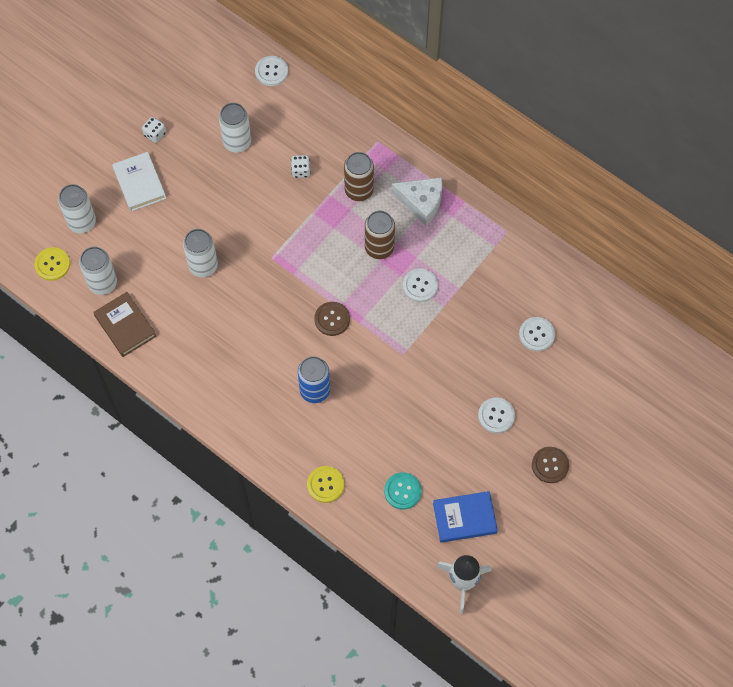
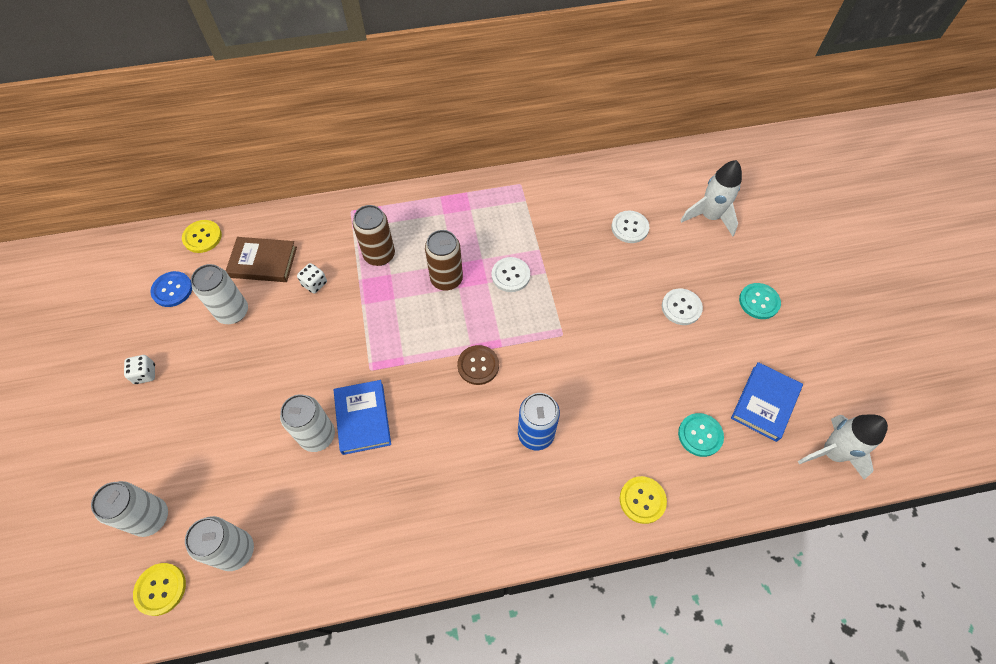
camera: 50 degrees left, 5 degrees down
brown book [93,292,157,357] -> brown book moved to [226,237,297,282]
white book [112,152,166,211] -> none
white button [255,56,288,86] -> yellow button [182,220,222,253]
white cheese [391,177,442,226] -> none
brown button [532,447,569,483] -> turquoise button [739,283,781,319]
none -> blue button [150,271,192,307]
none -> blue book [334,380,391,455]
none -> white rocket [680,160,742,236]

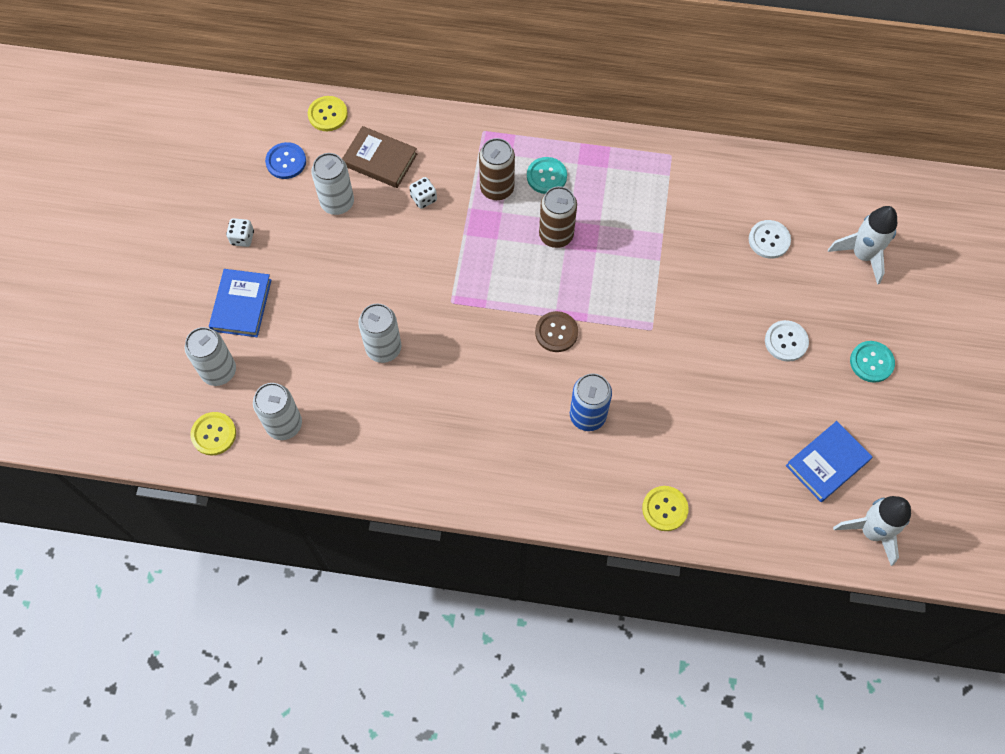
camera: 20 degrees right, 5 degrees up
blue book [334,380,391,455] -> blue book moved to [209,269,271,337]
white button [492,257,530,292] -> none
turquoise button [678,413,724,457] -> turquoise button moved to [527,157,567,194]

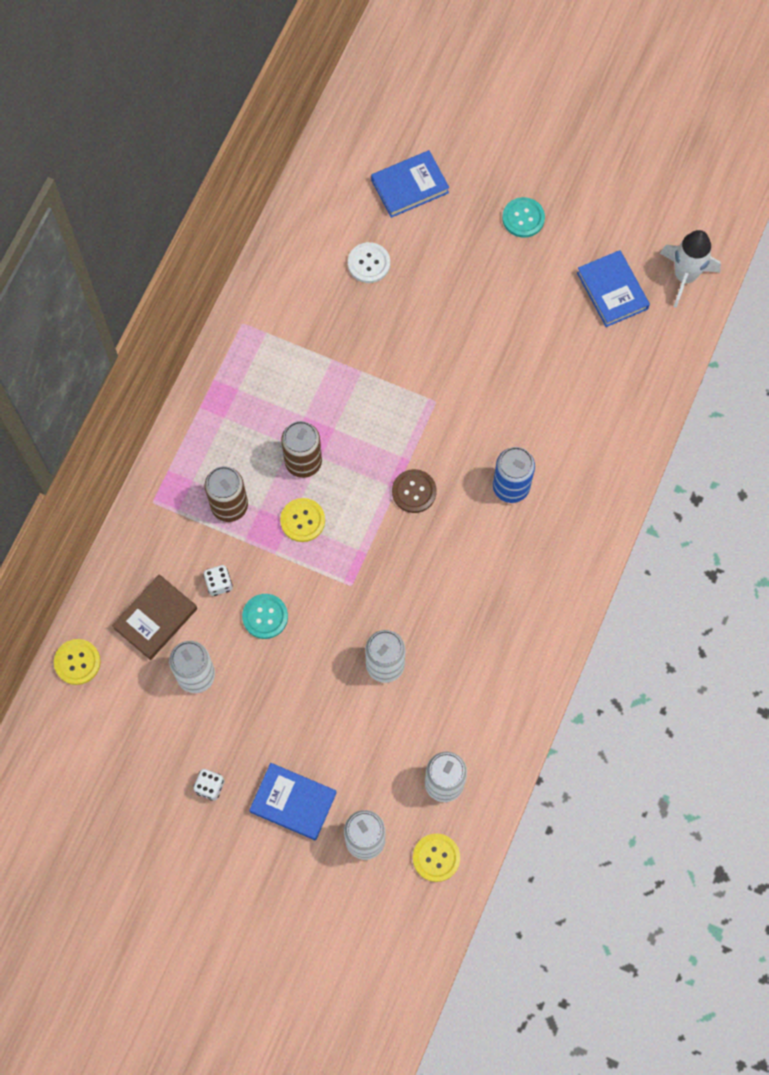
camera: 75 degrees left, 5 degrees up
blue button [265,142,306,179] -> none
turquoise button [527,157,567,194] -> turquoise button moved to [242,594,288,639]
yellow button [642,486,689,531] -> yellow button moved to [280,498,325,542]
white button [765,320,809,362] -> none
white rocket [828,206,897,285] -> blue book [371,150,449,218]

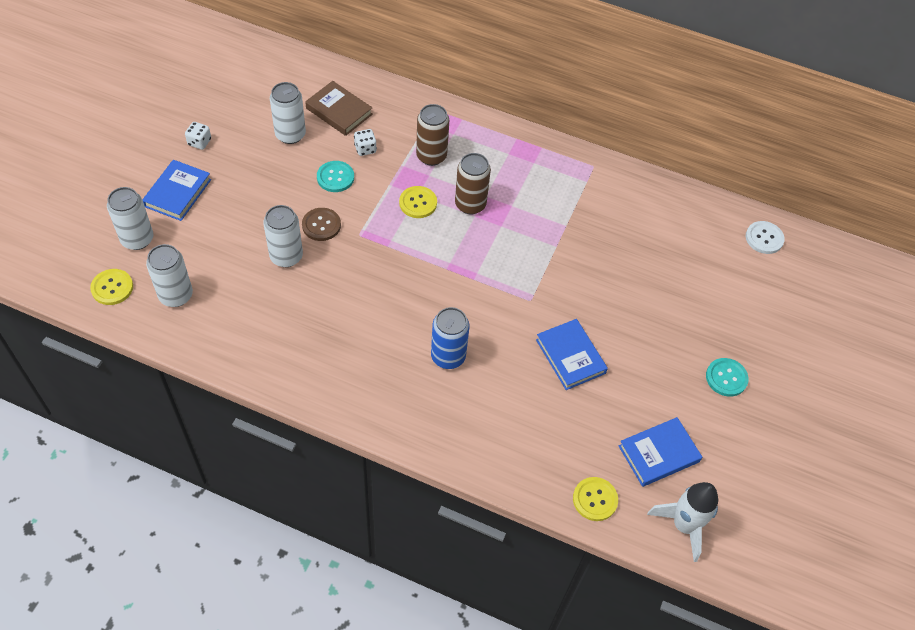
camera: 85 degrees right, 15 degrees down
yellow button [54,639,101,685] -> yellow button moved to [573,477,618,521]
white button [348,242,390,283] -> white button moved to [746,221,785,254]
blue book [371,150,449,218] -> blue book moved to [536,319,608,390]
brown button [392,469,437,513] -> brown button moved to [302,208,341,241]

